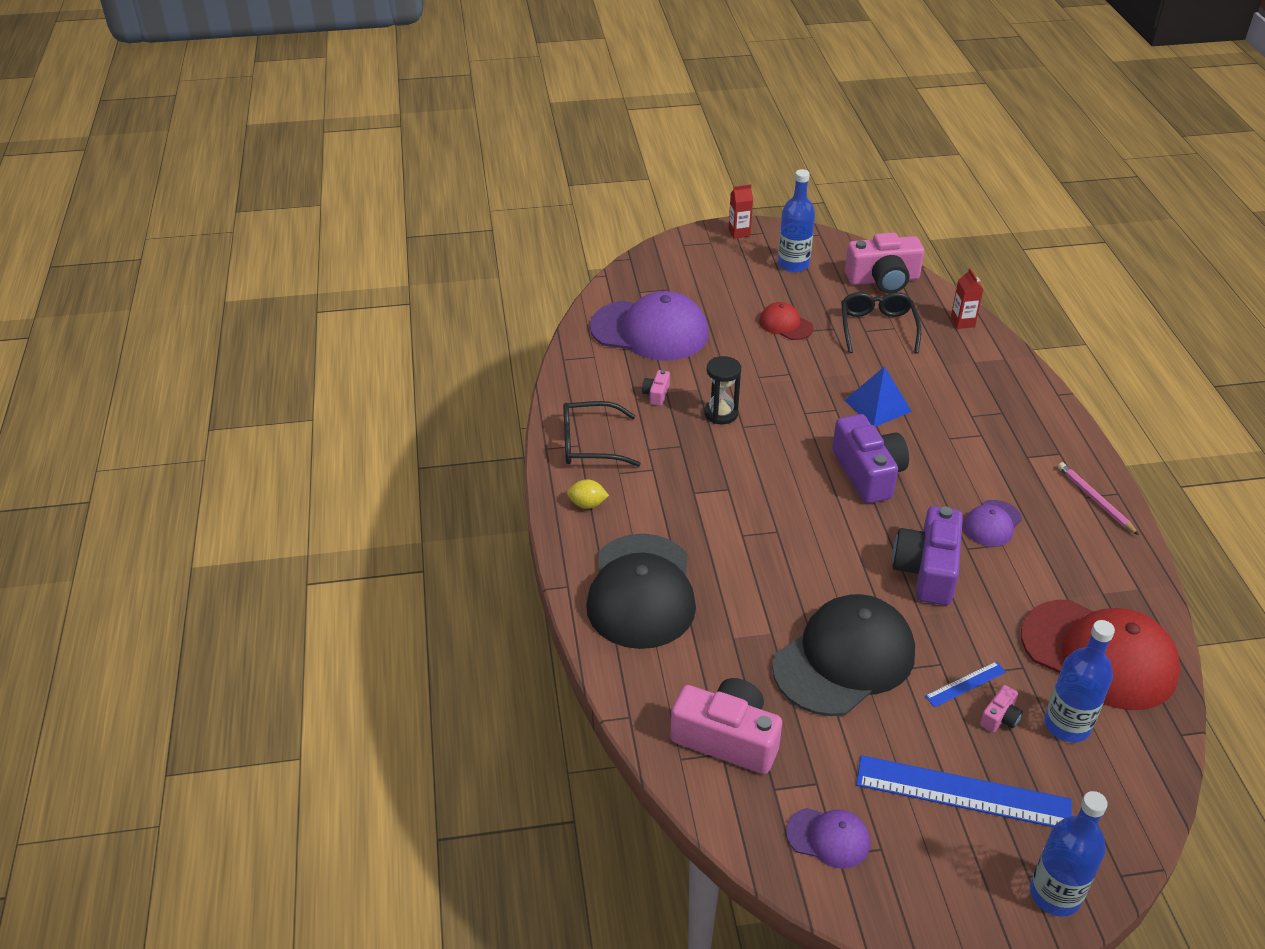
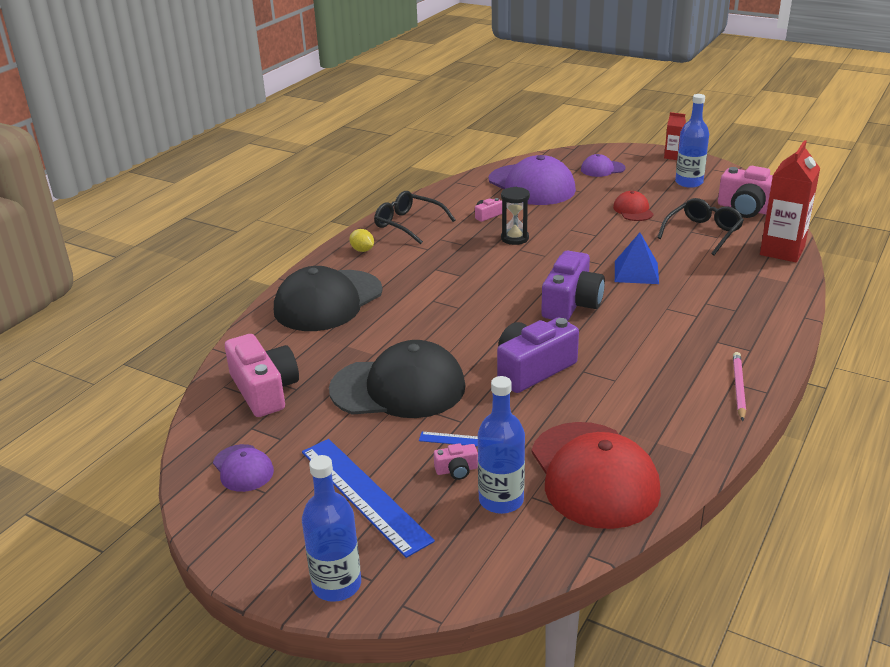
camera: 40 degrees right, 10 degrees down
red carton [951,268,984,329] -> red carton [760,140,820,262], size x2.01
purple cap [963,500,1022,547] -> purple cap moved to [581,154,626,177]

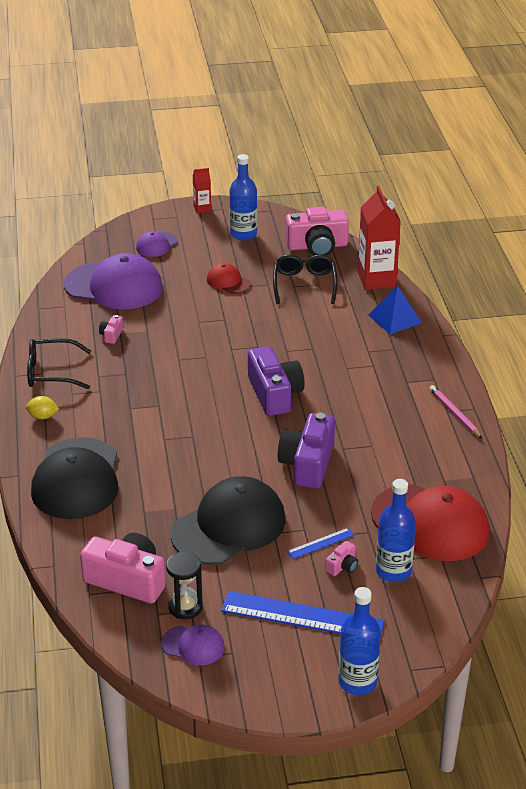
camera: 40 degrees left, 5 degrees up
black hourglass [501,187,530,245] -> black hourglass moved to [166,552,203,619]
blue pyramid [615,233,659,284] -> blue pyramid moved to [369,286,422,334]

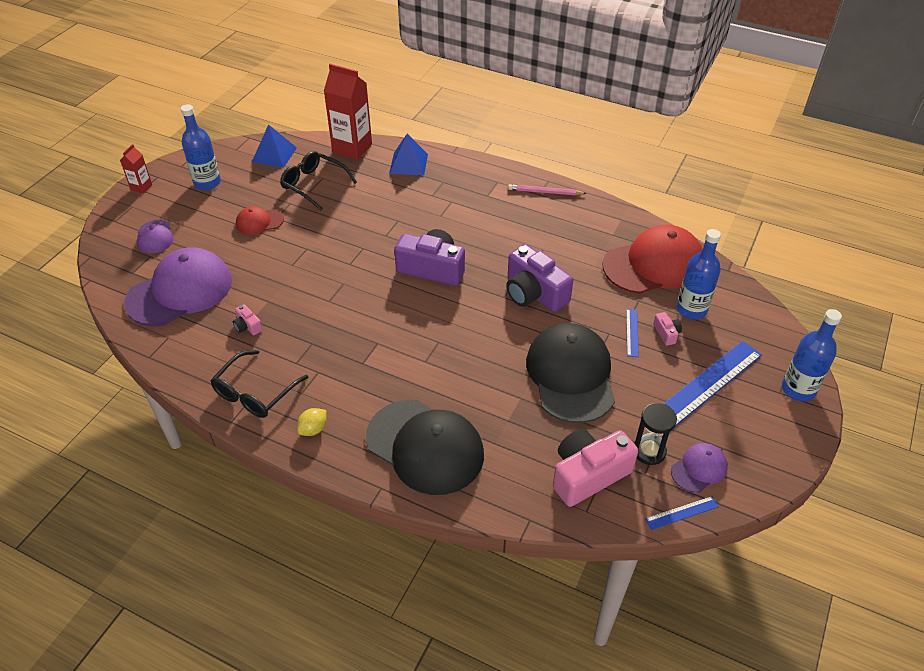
camera: 55 degrees left, 10 degrees up
pink camera [285,207,349,256] -> blue pyramid [252,124,297,168]
none -> blue ruler [645,496,719,530]

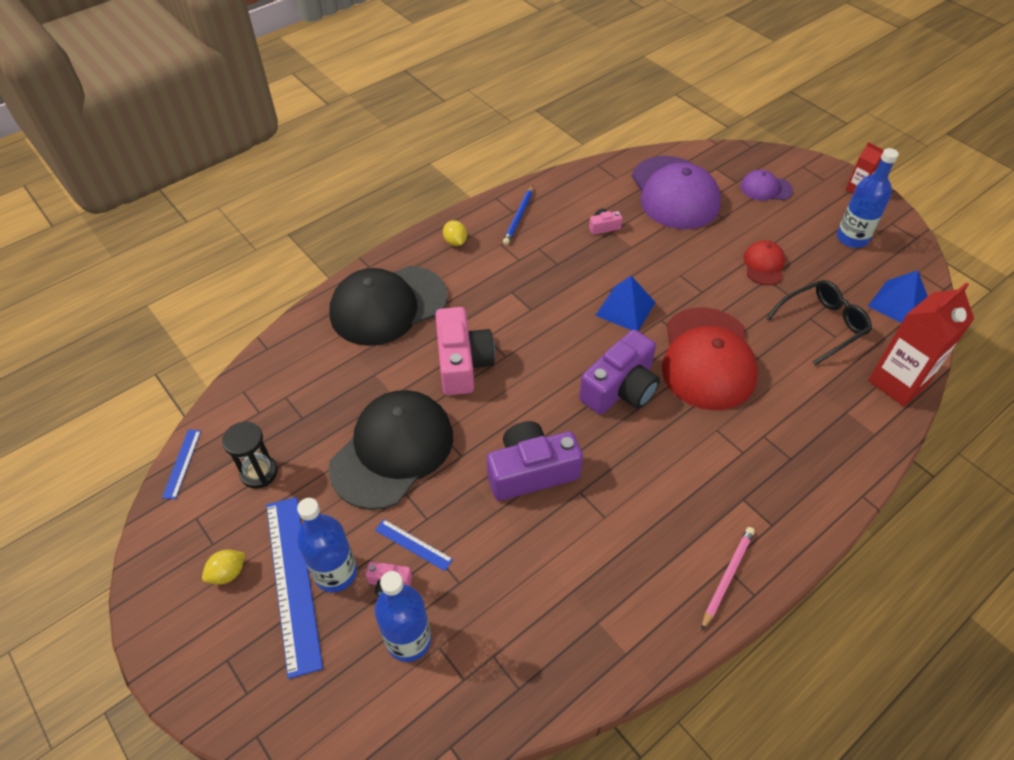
camera: 115 degrees right, 5 degrees up
black glasses [210,350,308,418] -> blue pencil [503,185,533,245]
blue pyramid [389,134,428,176] -> blue pyramid moved to [595,276,656,331]
black cap [526,323,615,423] -> black cap turned 75 degrees counterclockwise [328,390,453,510]
pink camera [553,429,638,507] -> pink camera moved to [435,307,495,395]
red cap [602,225,702,294] -> red cap moved to [662,307,758,410]
purple cap [671,443,728,493] -> none
blue bottle [782,309,842,401] -> blue bottle moved to [297,498,357,593]
none -> yellow lemon [202,550,245,585]

